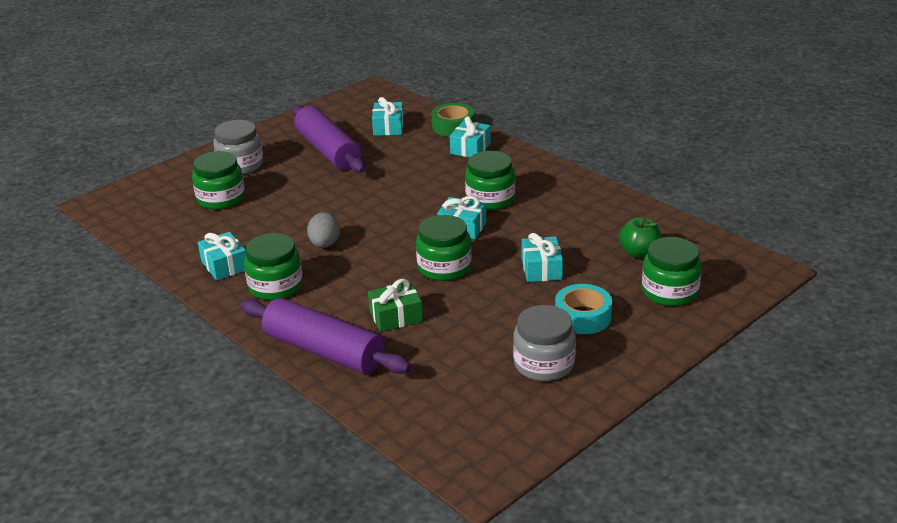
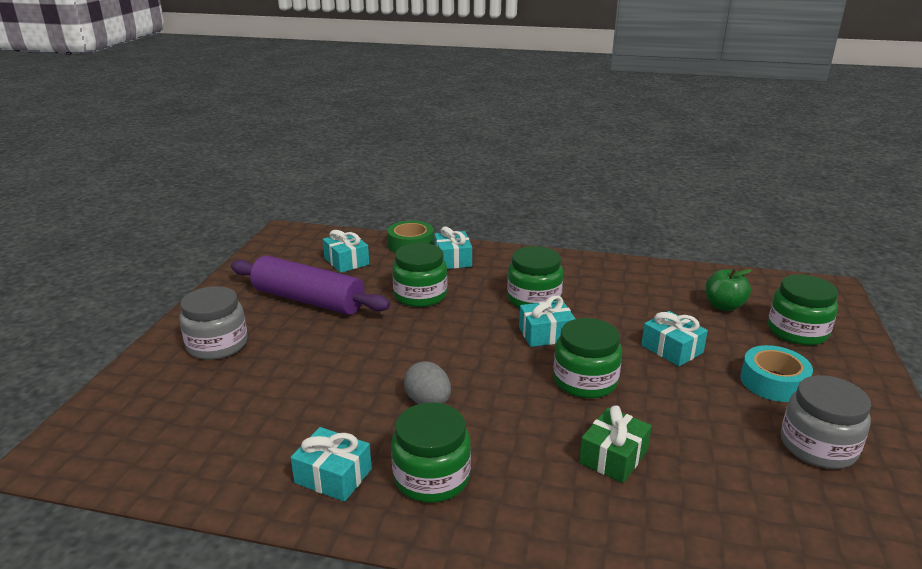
camera: 35 degrees left, 5 degrees down
green jar [192,151,245,210] -> green jar moved to [392,243,447,307]
purple rolling pin [241,298,411,374] -> none

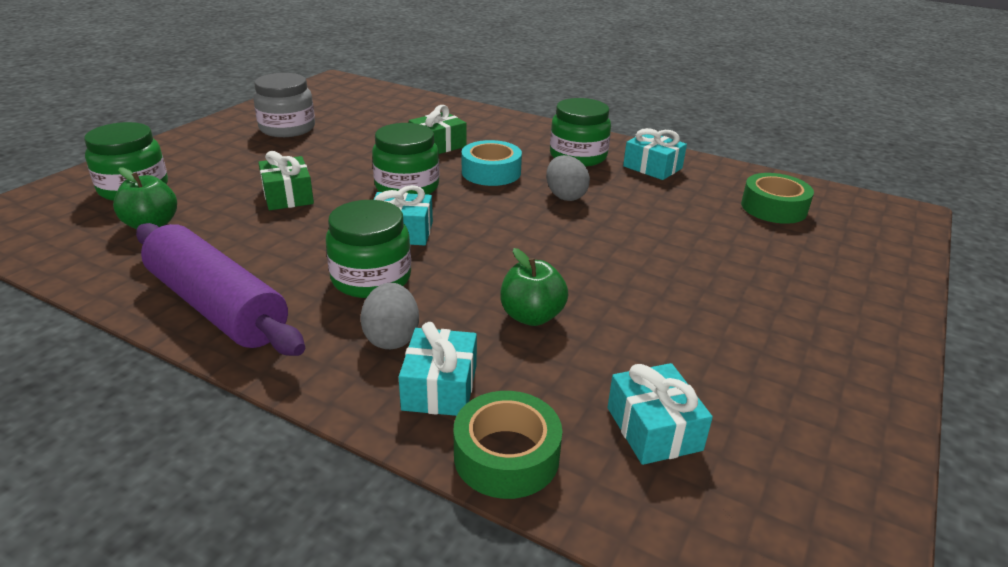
camera: 165 degrees left, 5 degrees up
grey jar [179,286,248,360] -> none
purple rolling pin [231,255,390,315] -> purple rolling pin moved to [136,223,305,356]
green jar [392,243,447,307] -> green apple [500,248,568,326]
turquoise gift [641,311,708,366] -> green gift [258,151,314,210]
turquoise tape [740,345,813,402] -> turquoise tape moved to [462,140,522,186]
none -> grey egg [360,283,419,349]
none -> green tape [741,173,814,224]

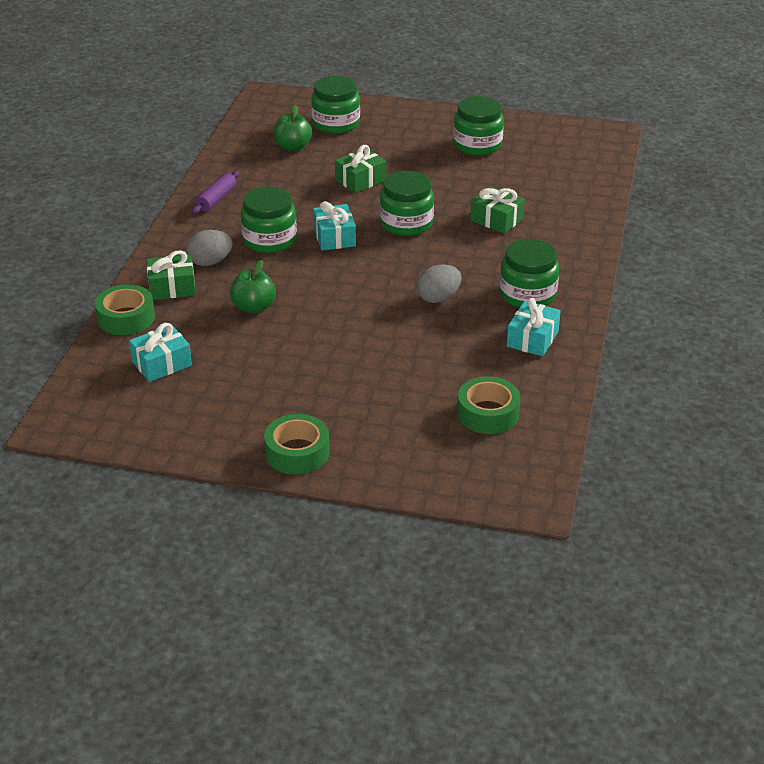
camera: 75 degrees right, 5 degrees up
purple rolling pin [136,223,305,356] -> purple rolling pin [192,171,240,214], size x0.48
grey jar [254,73,315,137] -> green jar [453,96,504,156]
turquoise gift [399,322,477,416] -> green gift [147,250,196,300]
turquoise tape [462,140,522,186] -> none
none -> green tape [264,414,329,475]

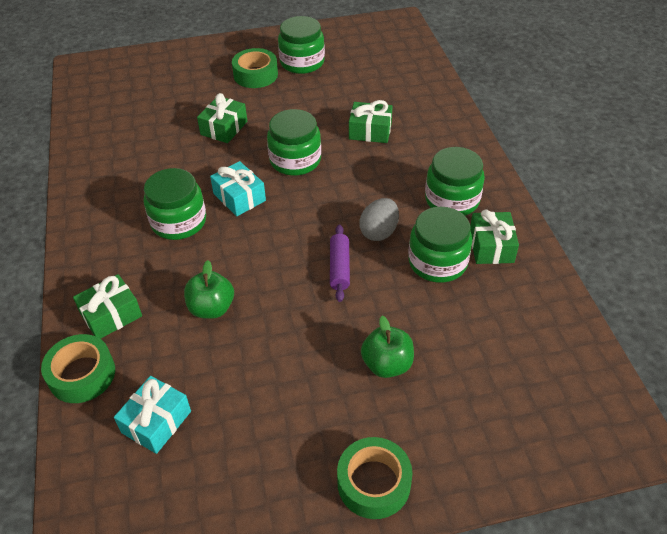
camera: 25 degrees left, 10 degrees up
grey egg [186,230,233,266] -> none
purple rolling pin [192,171,240,214] -> purple rolling pin moved to [330,225,350,302]
green apple [274,105,312,152] -> green apple moved to [361,316,414,378]
green jar [311,76,360,134] -> green jar moved to [408,207,472,283]
green tape [457,376,521,434] -> green tape moved to [232,48,278,88]
turquoise gift [507,298,561,356] -> green gift [470,210,519,264]

